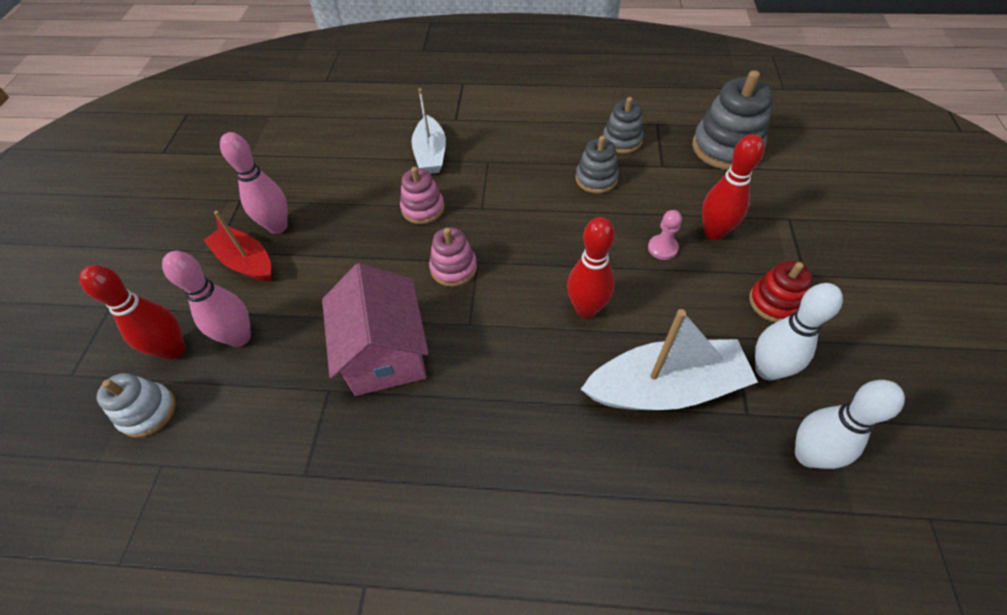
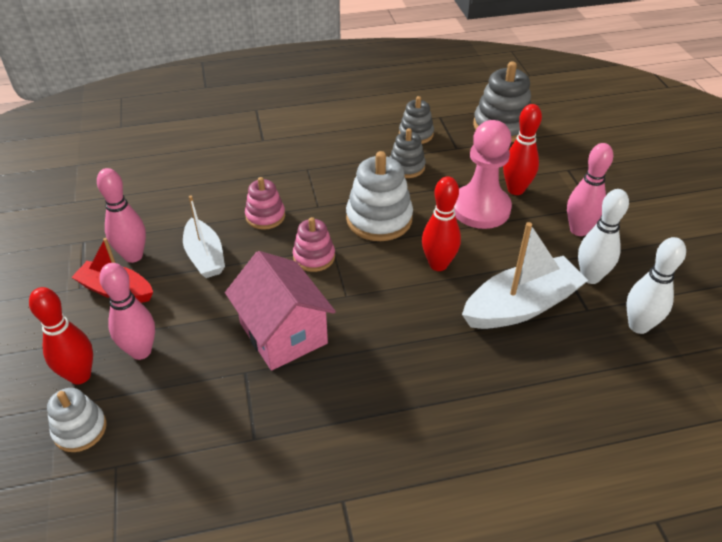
camera: 20 degrees left, 10 degrees down
white boat [411,88,446,174] -> white boat moved to [183,195,225,278]
pink pawn [648,210,682,260] -> pink pawn [454,120,512,229], size x2.35
red stacking toy [749,261,812,322] -> pink bowling pin [567,143,613,236]
none -> white stacking toy [346,151,413,241]

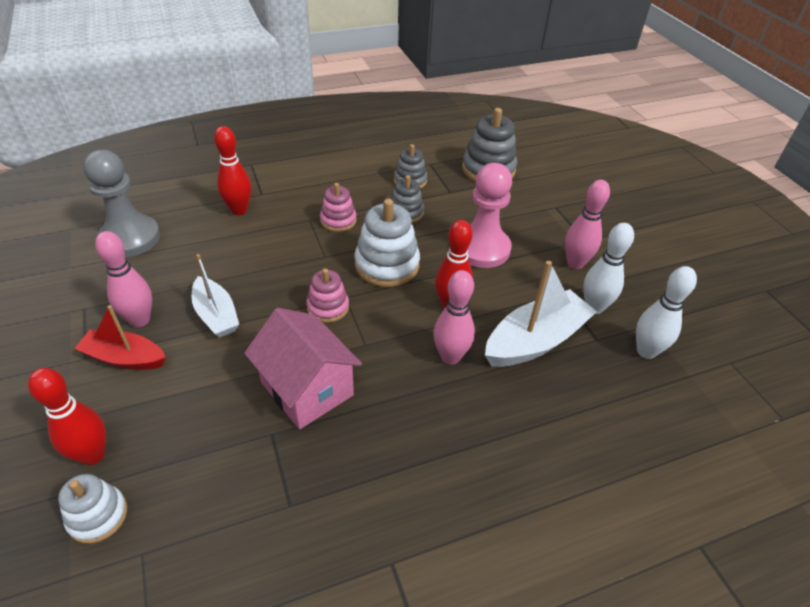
camera: 10 degrees left, 0 degrees up
pink bowling pin [100,263,155,360] -> pink bowling pin moved to [433,270,475,365]
pink stacking toy [245,177,285,230] -> pink stacking toy moved to [320,183,357,232]
red bowling pin [503,104,542,195] -> red bowling pin moved to [214,126,251,215]
none -> grey pawn [83,150,160,257]

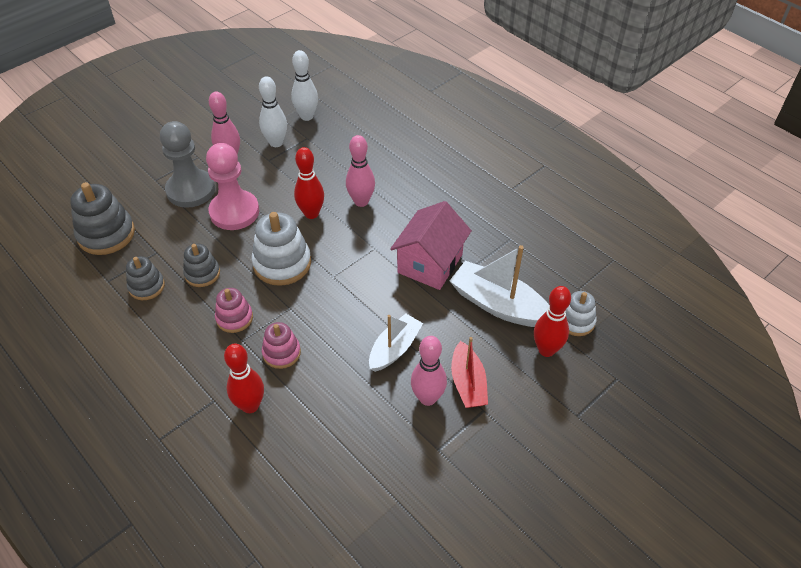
camera: 110 degrees left, 5 degrees up
grey pawn [83,150,160,257] -> grey pawn moved to [160,121,215,208]
pink stacking toy [306,268,349,323] -> pink stacking toy moved to [262,322,301,369]
white boat [485,261,597,367] -> white boat moved to [450,245,550,327]

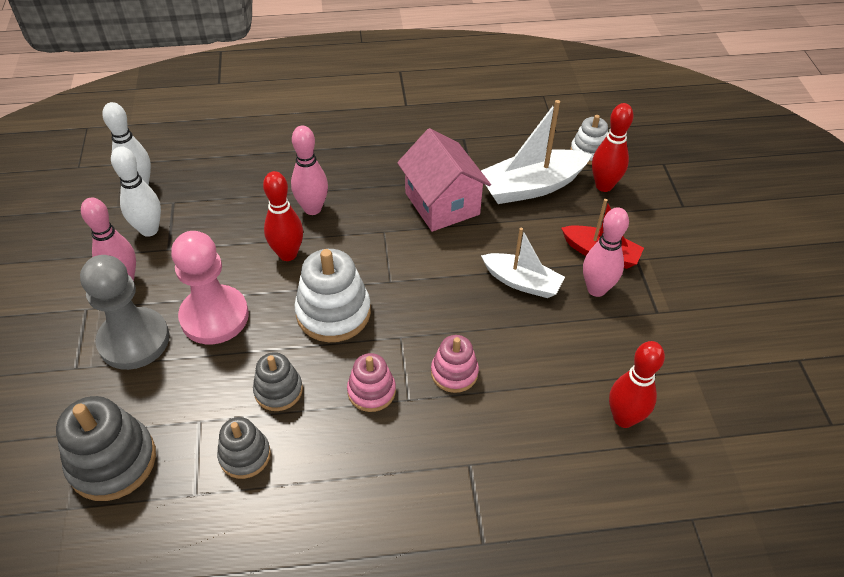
camera: 55 degrees left, 0 degrees up
red bowling pin [224,344,264,413] -> red bowling pin moved to [609,341,665,428]
white boat [369,314,423,372] -> white boat turned 135 degrees clockwise [481,228,565,298]

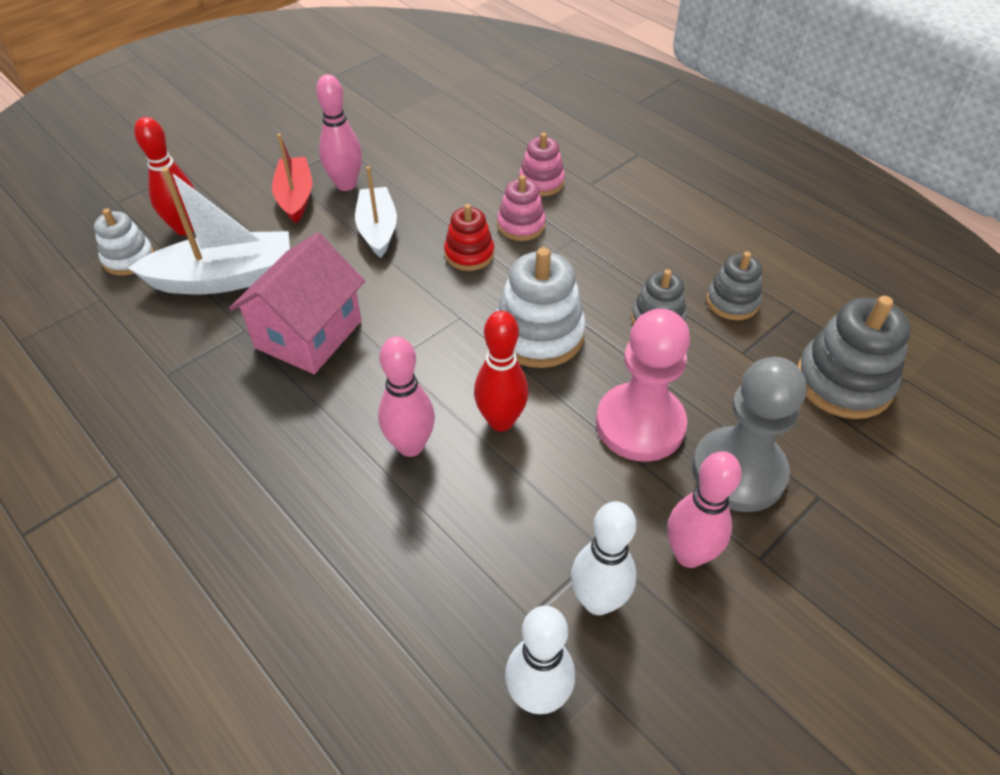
camera: 125 degrees left, 0 degrees up
pink stacking toy [347,353,396,412] -> pink stacking toy moved to [519,133,565,196]
white boat [481,100,592,204] -> white boat turned 45 degrees counterclockwise [128,167,290,294]
red bowling pin [609,341,665,428] -> none
none -> red stacking toy [444,204,494,271]

